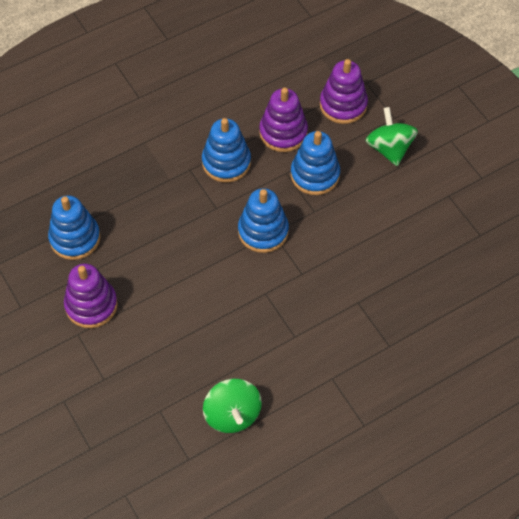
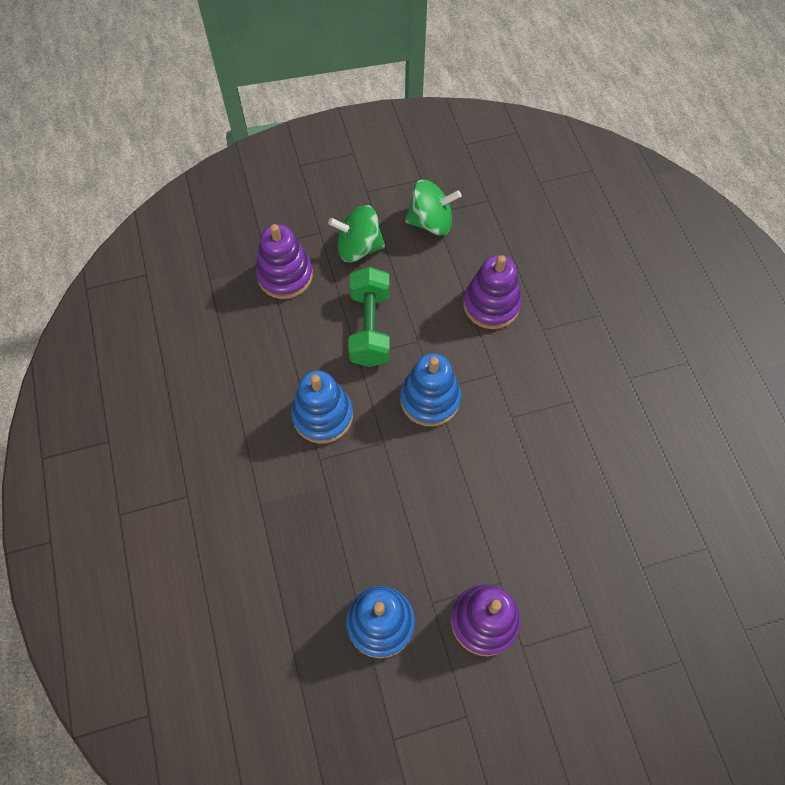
camera: 75 degrees left, 5 degrees up
green spinning top [203,378,262,433] -> green spinning top moved to [405,180,462,235]
purple stacking toy [259,88,308,152] -> purple stacking toy moved to [463,255,522,329]
blue stacking toy [291,131,340,195] -> green dumbbell [348,267,390,367]

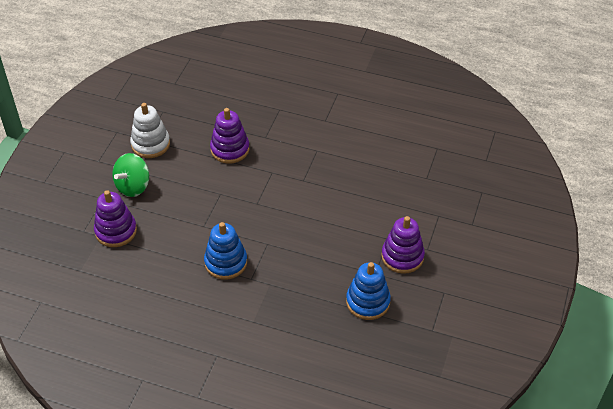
camera: 55 degrees left, 15 degrees down
green dumbbell [348,267,390,367] -> none
blue stacking toy [400,353,461,427] -> none
green spinning top [405,180,462,235] -> white stacking toy [130,103,170,158]

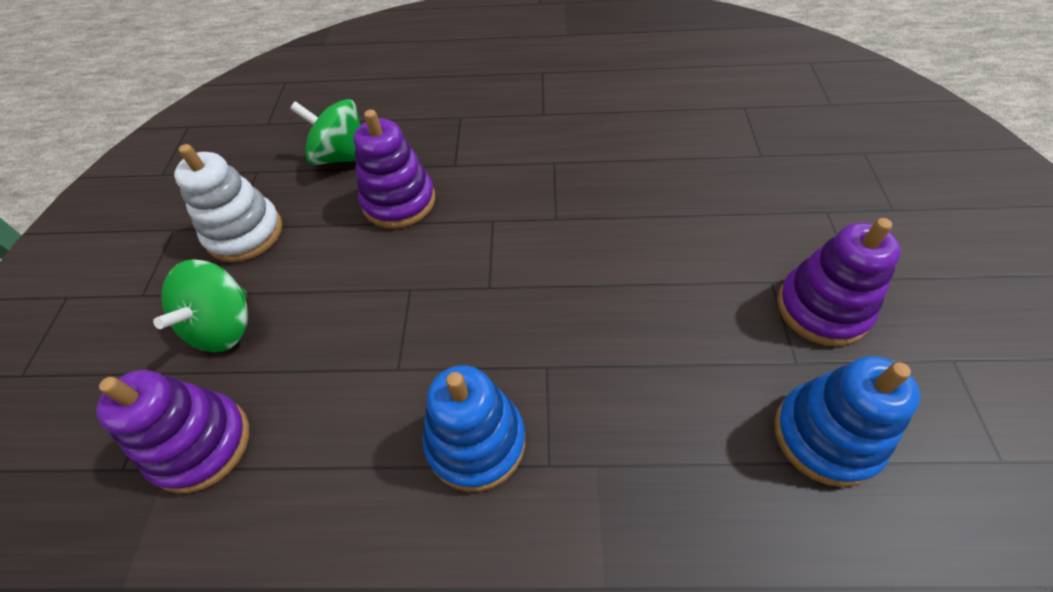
camera: 15 degrees left, 5 degrees up
none -> green spinning top [290,99,360,165]

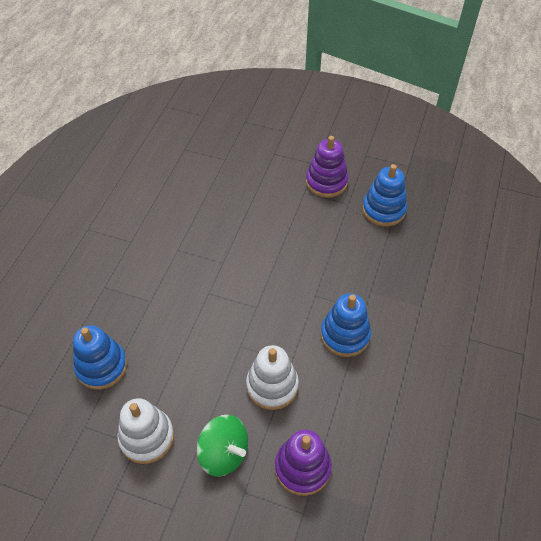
camera: 75 degrees left, 0 degrees up
green spinning top [290,99,360,165] -> blue stacking toy [73,325,127,390]
purple stacking toy [354,110,435,229] -> none
none -> white stacking toy [246,345,299,410]

